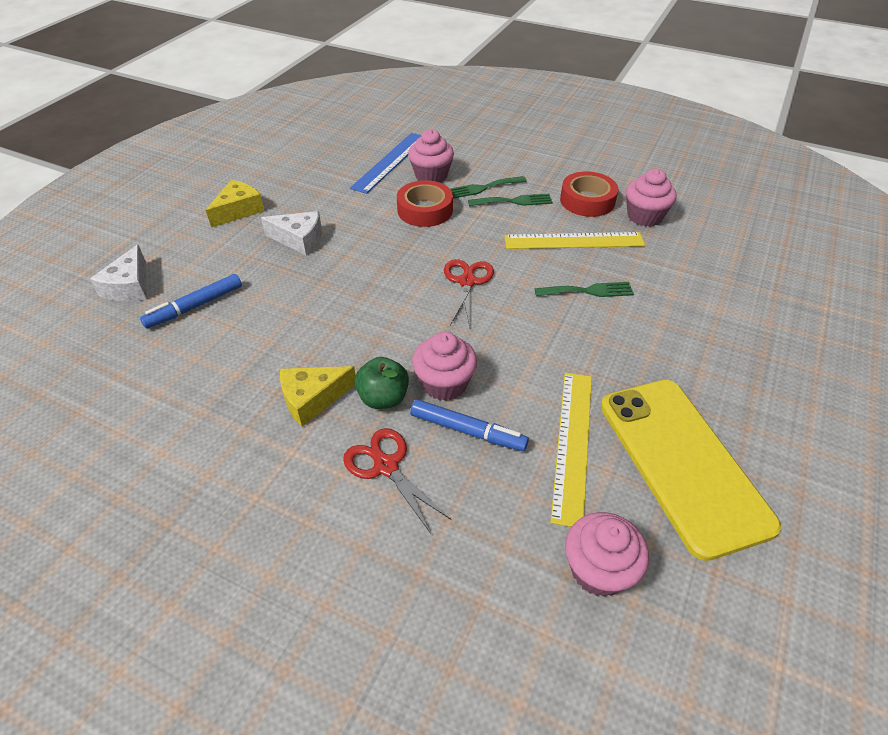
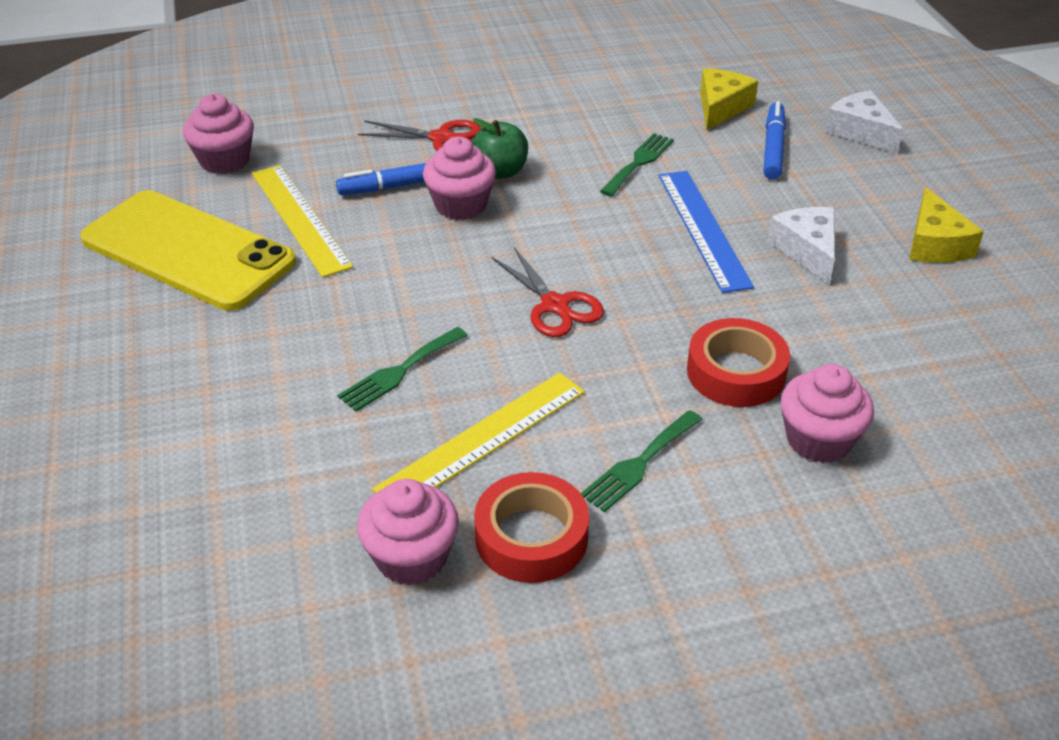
camera: 140 degrees right, 5 degrees down
white cheese [261,211,322,255] -> white cheese turned 105 degrees clockwise [767,207,835,284]
yellow cheese [280,366,356,427] -> yellow cheese moved to [700,68,758,131]
blue ruler [350,133,422,194] -> blue ruler moved to [659,171,754,293]
green fork [450,176,527,199] -> green fork moved to [600,133,674,196]

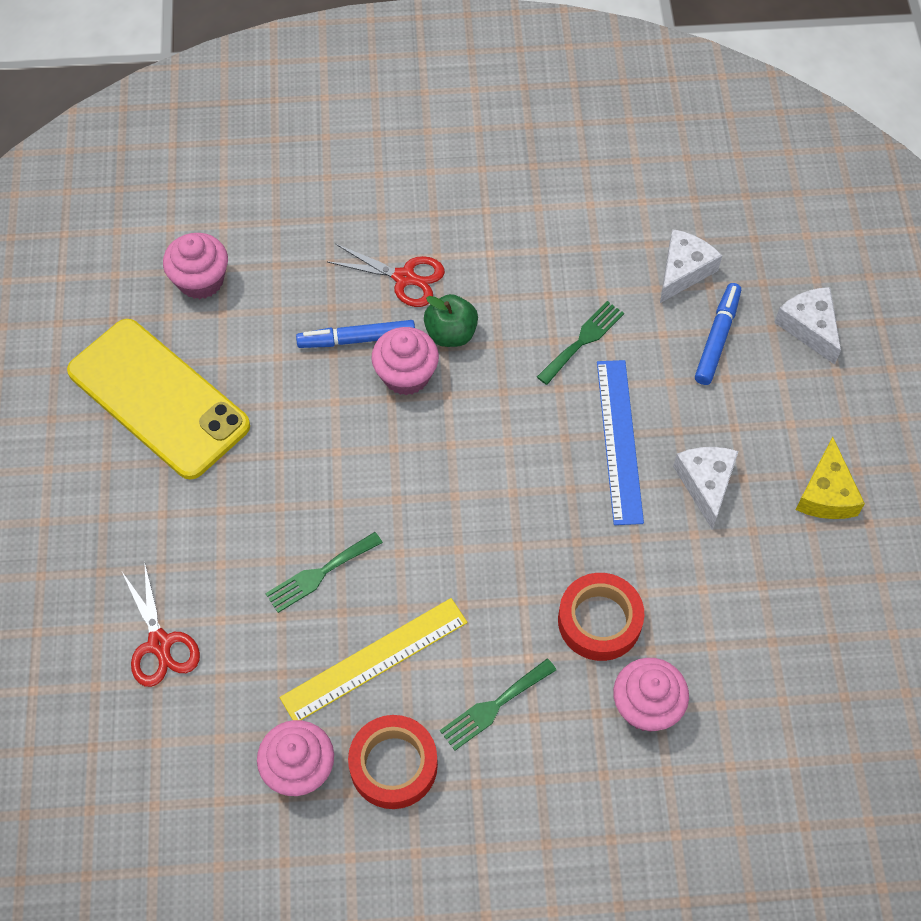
camera: 10 degrees right, 20 degrees up
yellow ruler [252,165,353,277] -> none
red scissors [492,247,604,337] -> red scissors moved to [122,561,200,687]
yellow cheese [700,68,758,131] -> white cheese [660,229,722,303]

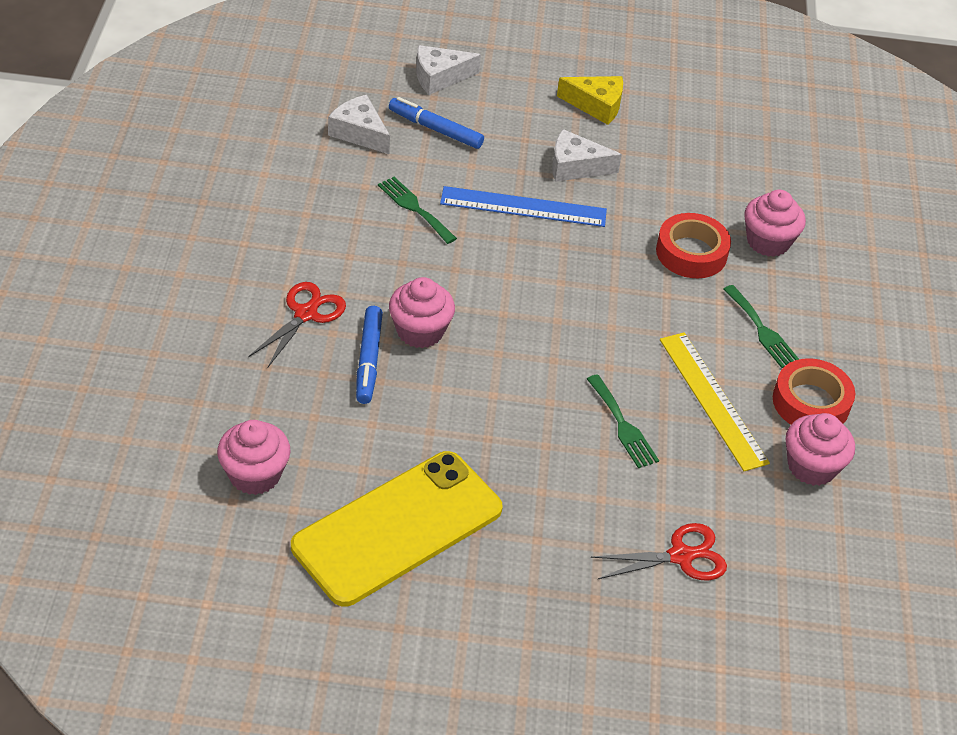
camera: 85 degrees left, 15 degrees down
green apple [424,294,478,347] -> none

